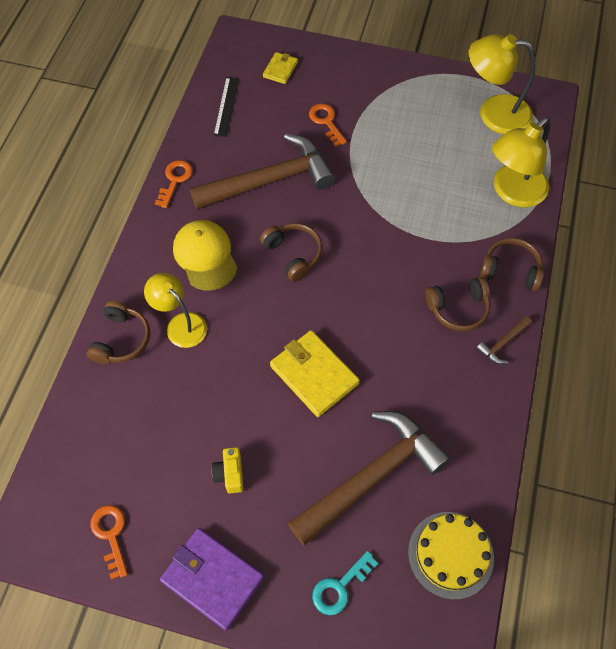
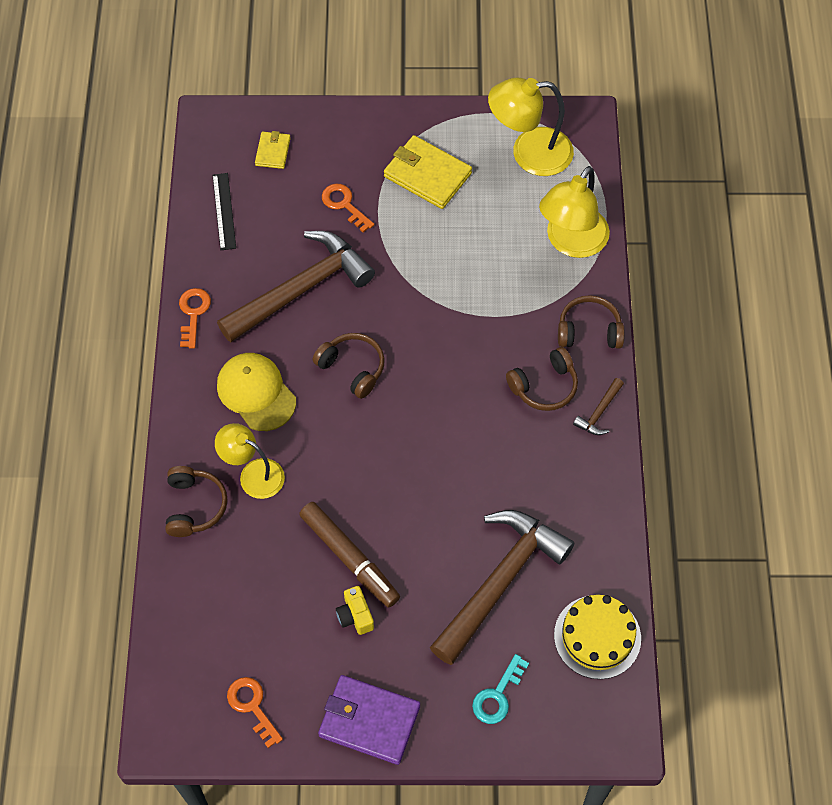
camera: 15 degrees left, 0 degrees up
yellow wallet [270,330,360,417] -> yellow wallet moved to [384,135,472,209]
none -> brown marker [299,502,400,608]

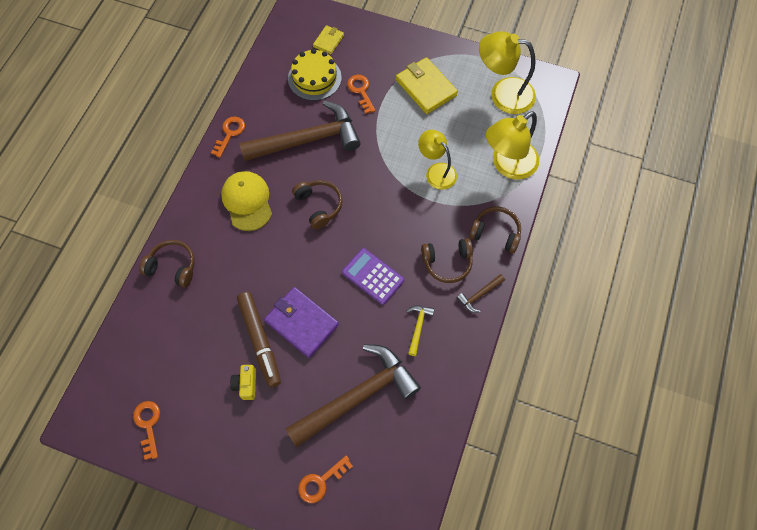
camera: 20 degrees right, 5 degrees up
brown headphones [165,466,228,537] -> brown headphones turned 90 degrees counterclockwise [139,240,195,287]
black ruler [213,173,236,250] -> none
yellow lamp [215,423,285,499] -> yellow lamp moved to [418,130,457,190]
purple wallet [318,675,420,765] -> purple wallet moved to [264,287,339,358]
turquoise key [472,654,529,724] -> orange key [298,456,353,503]
yellow cake [554,595,641,679] -> yellow cake moved to [288,49,342,101]
none -> purple calculator [342,248,404,305]
none -> yellow hammer [407,306,434,356]

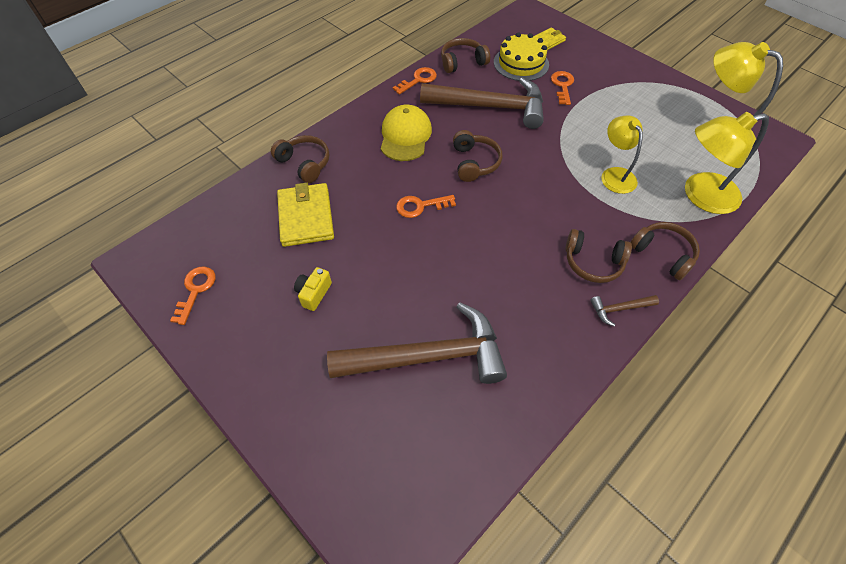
camera: 25 degrees right, 10 degrees down
brown marker [237,292,281,387] -> none
purple wallet [264,287,339,358] -> none
orange key [298,456,353,503] -> orange key moved to [396,195,456,218]
purple calculator [342,248,404,305] -> none
yellow wallet [396,57,458,114] -> yellow wallet moved to [277,183,334,247]
yellow hammer [407,306,434,356] -> none
none -> brown headphones [441,38,490,73]

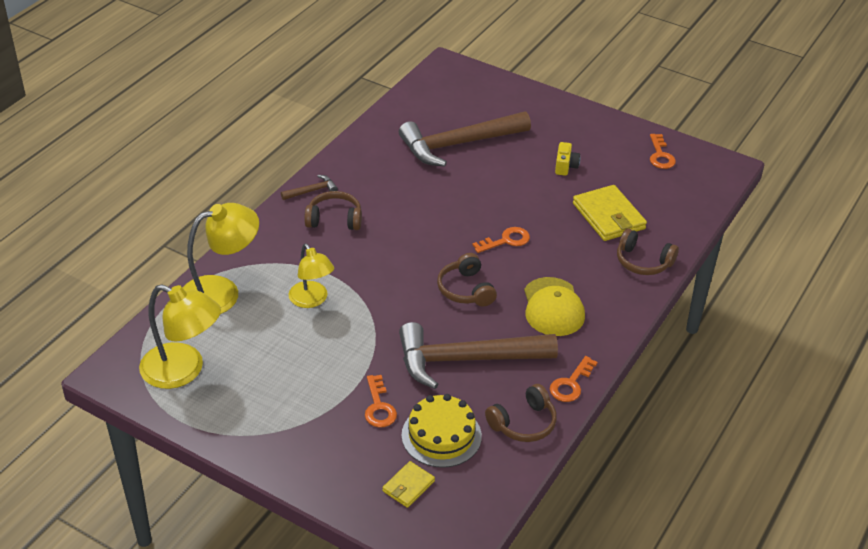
camera: 165 degrees right, 15 degrees down
brown headphones [630,222,700,280] -> none

